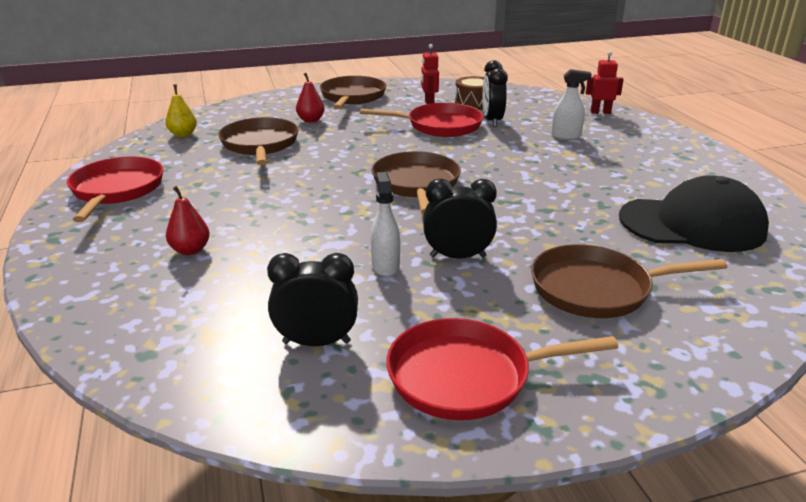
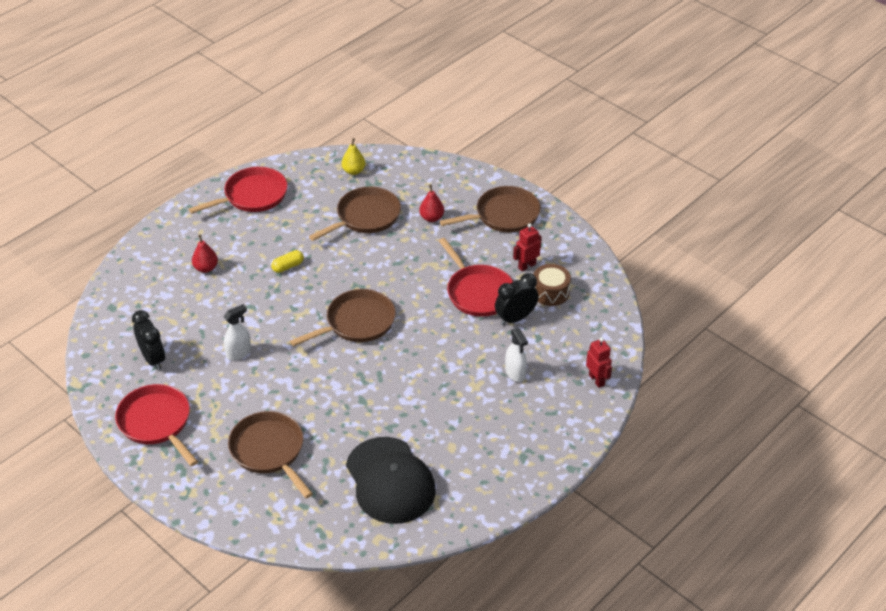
camera: 60 degrees right, 15 degrees up
black clock [423,178,497,258] -> none
none -> yellow capsule [271,250,304,273]

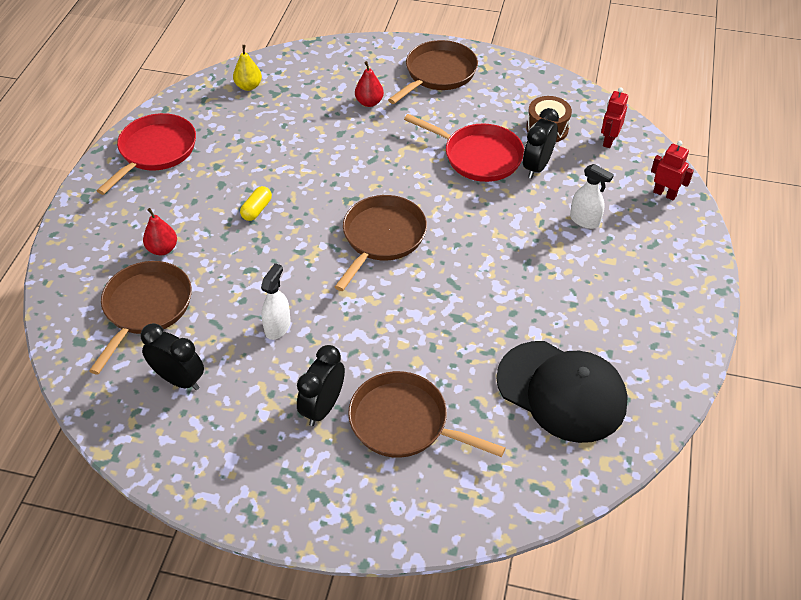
camera: 30 degrees left, 5 degrees up
red pan [115,384,198,466] -> none
brown pan [309,187,401,241] -> brown pan moved to [89,261,192,375]
red robot [513,223,542,271] -> red robot moved to [601,87,628,148]
none -> black clock [297,345,345,426]

